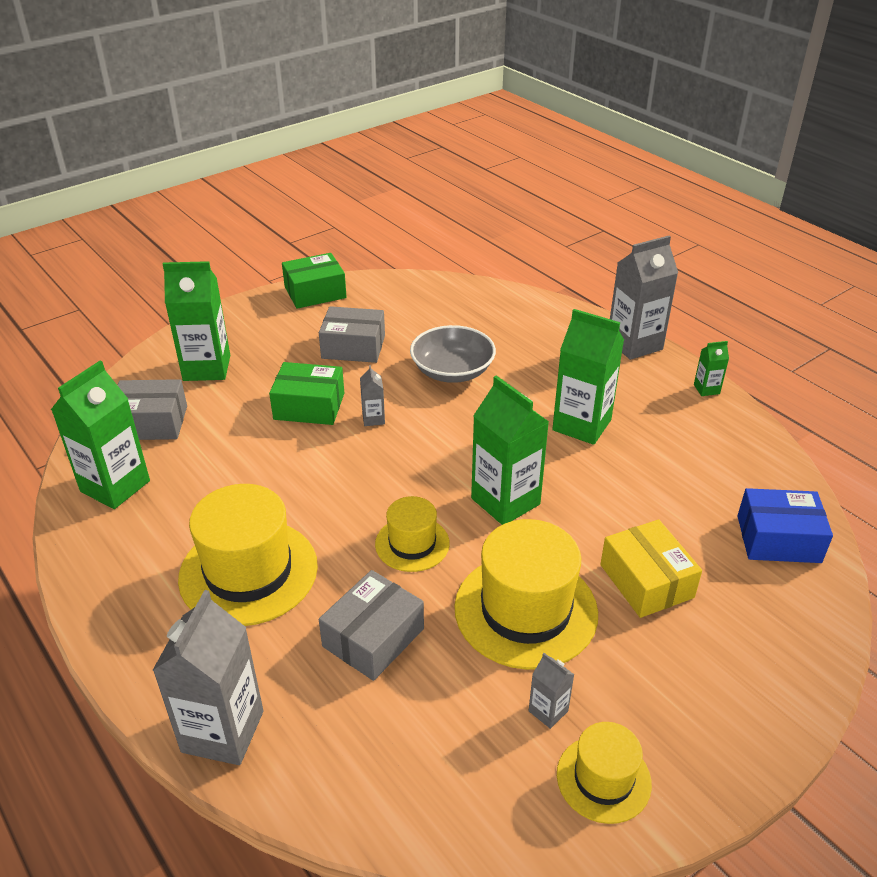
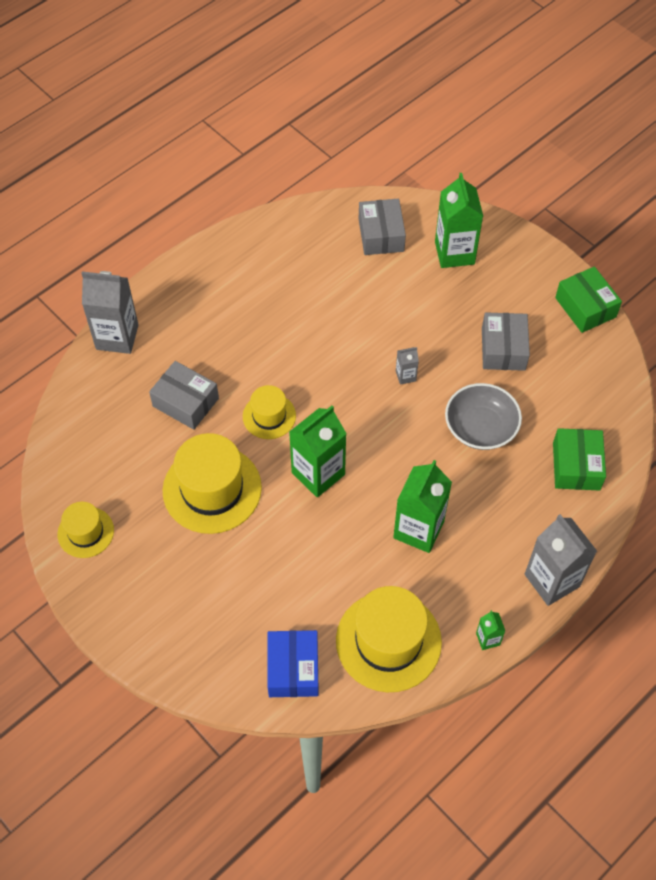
camera: 85 degrees right, 20 degrees up
green carton [51,361,150,509] -> none
yellow hat [178,484,318,626] -> yellow hat moved to [336,586,442,692]
green box [269,362,344,425] -> green box moved to [553,428,606,490]
grey carton [529,653,574,729] -> none
yellow box [600,519,702,618] -> none

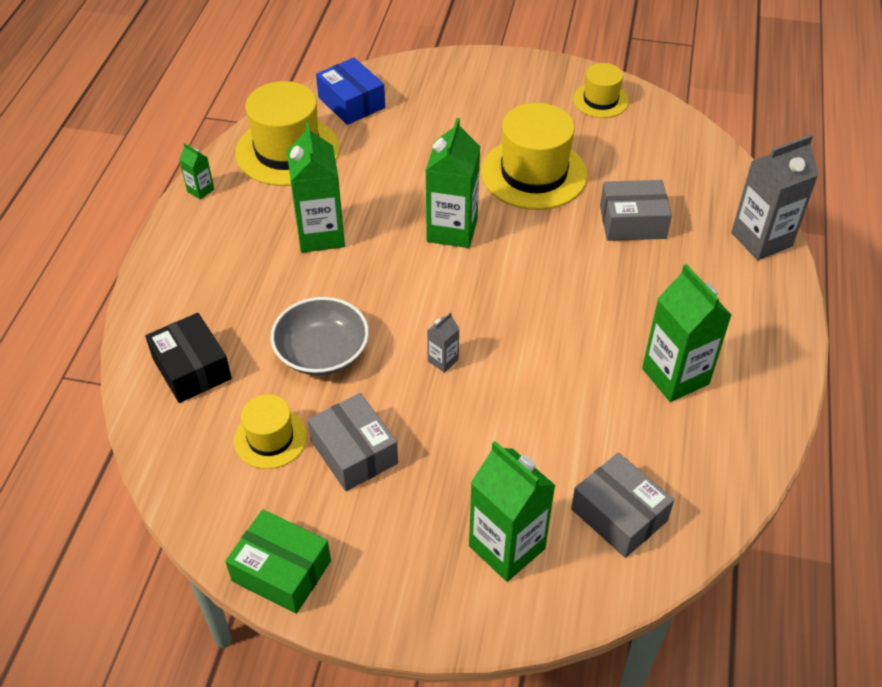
camera: 145 degrees right, 10 degrees down
yellow hat [243,385,296,439] -> yellow hat moved to [234,394,307,469]
grey carton [525,514,597,606] -> none
green box [553,428,606,490] -> black box [145,313,232,403]
none -> green carton [642,264,732,402]

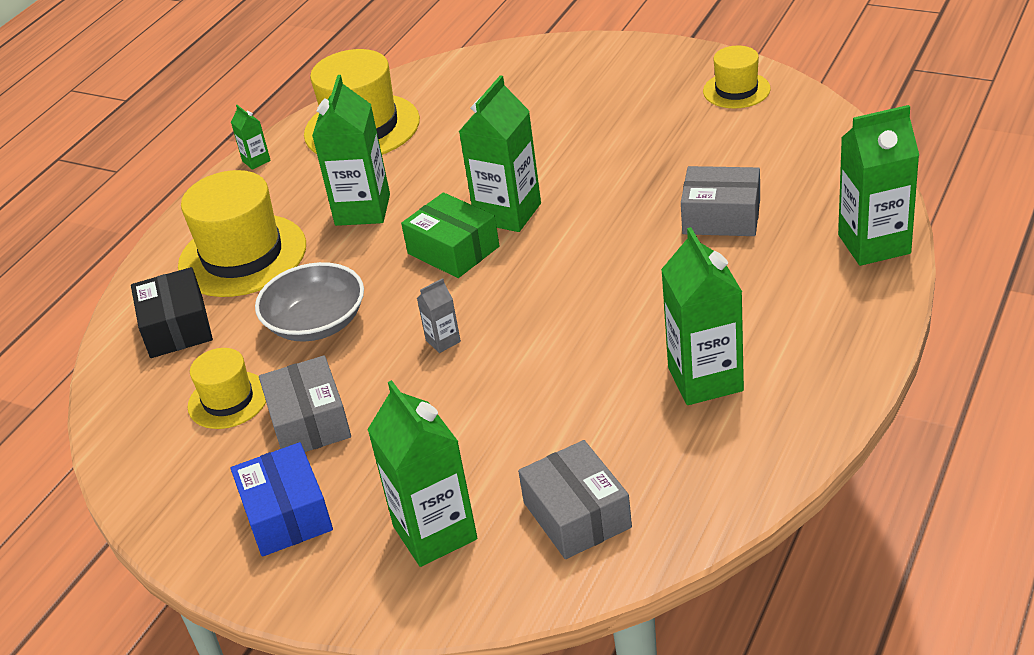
camera: 20 degrees right, 10 degrees down
green box [225,509,331,614] -> green box moved to [401,192,500,278]
blue box [316,58,385,125] -> blue box moved to [231,442,333,557]
yellow hat [481,103,587,210] -> yellow hat moved to [178,170,306,297]
grey carton [731,135,818,260] -> green carton [838,105,919,266]

